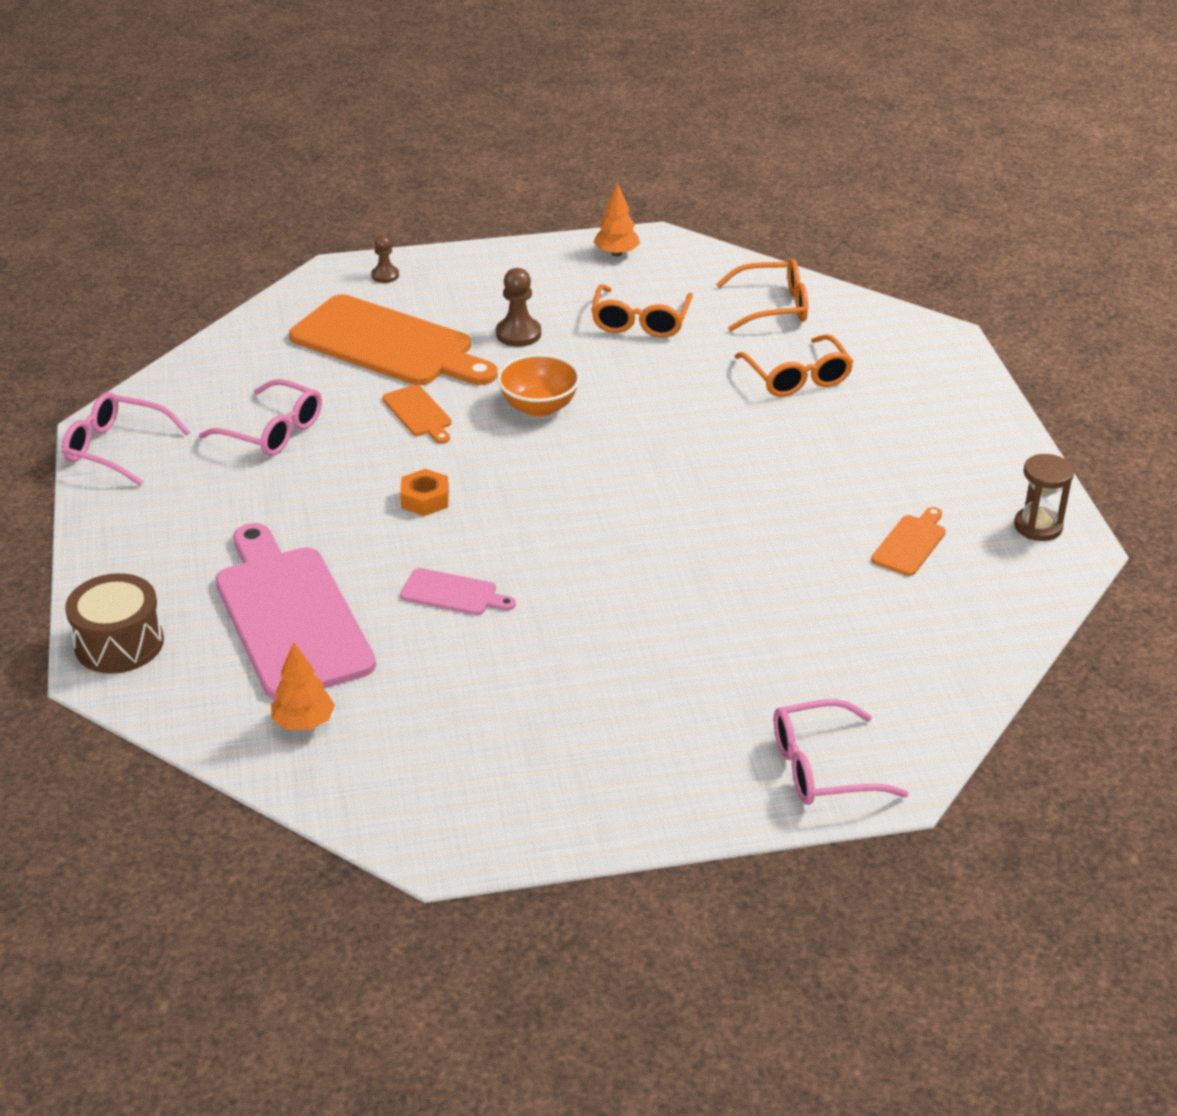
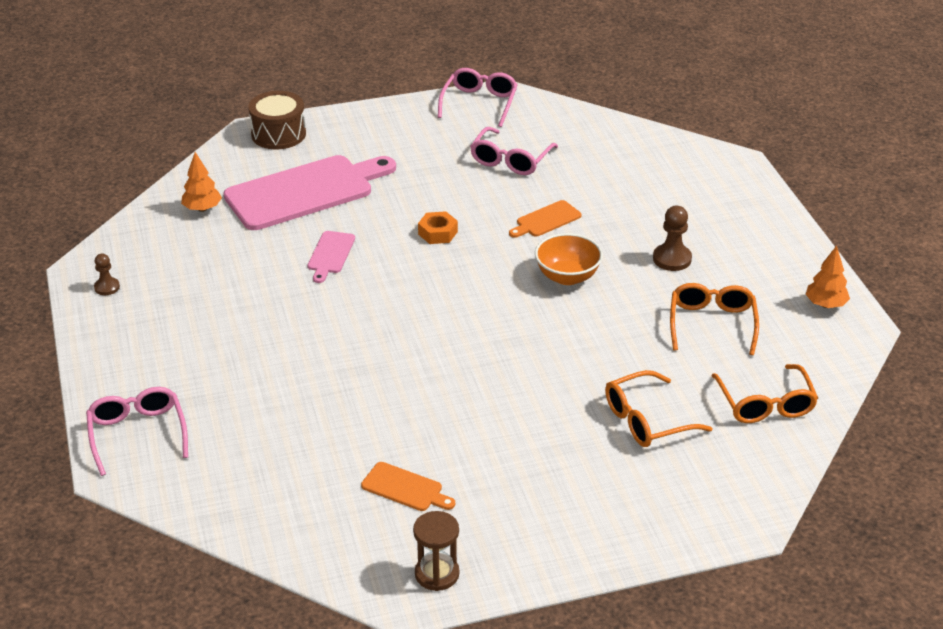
camera: 85 degrees right, 0 degrees up
orange cutting board [289,294,497,385] -> none
brown pawn [371,235,399,283] -> brown pawn moved to [94,254,120,295]
orange glasses [591,284,693,338] -> orange glasses turned 90 degrees clockwise [670,283,759,355]

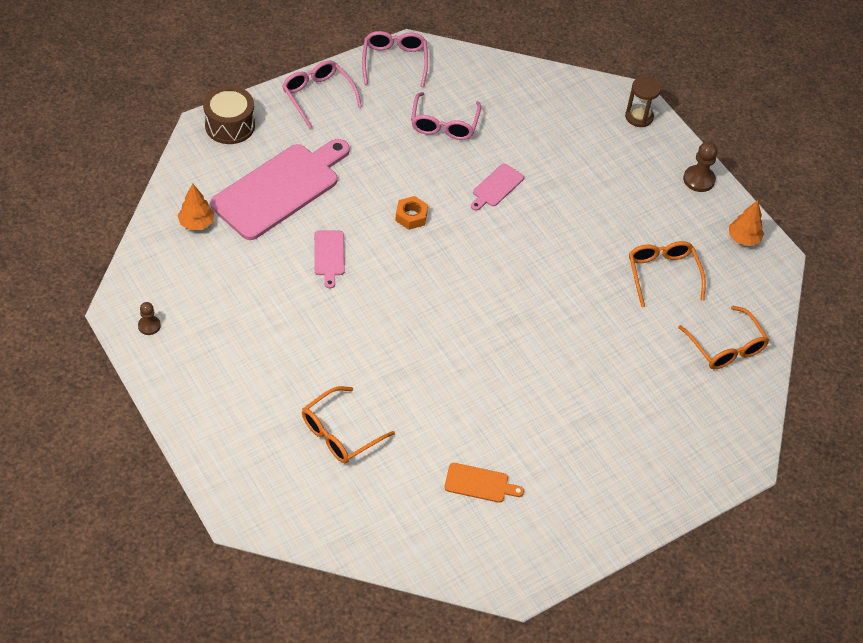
camera: 20 degrees left, 15 degrees up
pink glasses [86,387,188,476] -> pink glasses moved to [282,60,362,129]
brown hourglass [413,511,459,591] -> brown hourglass moved to [625,76,661,127]
orange cutting board [509,200,582,238] -> pink cutting board [471,164,524,211]
orange bowl [535,233,603,285] -> none
orange glasses [605,370,713,447] -> orange glasses moved to [302,386,395,463]
brown pawn [653,206,692,271] -> brown pawn moved to [683,142,718,192]

